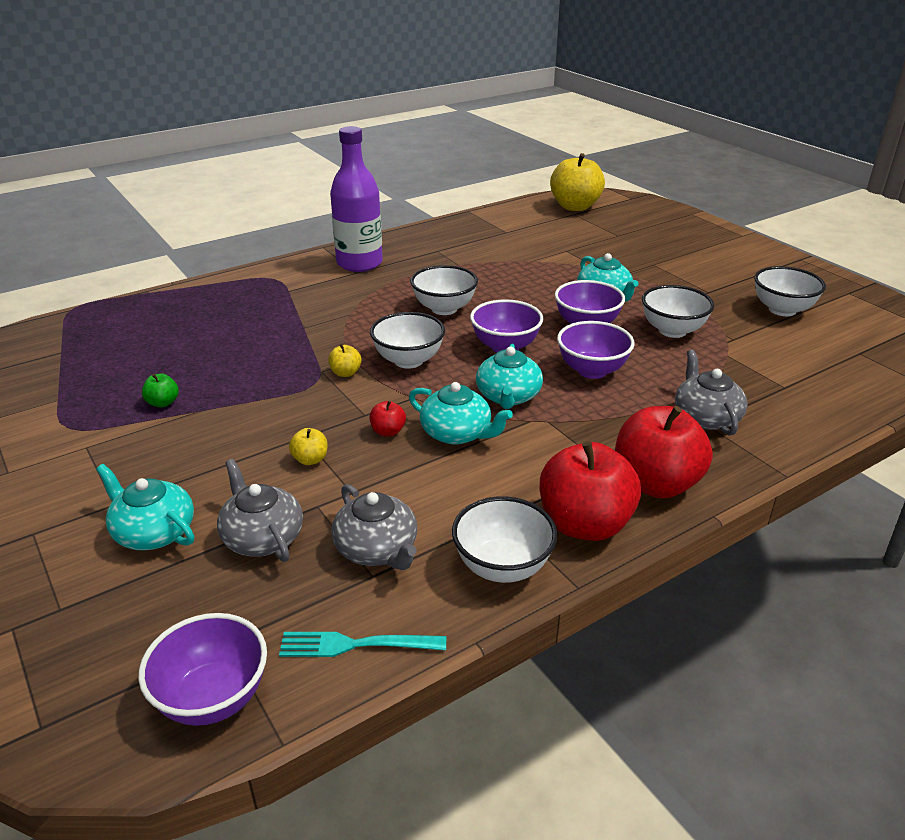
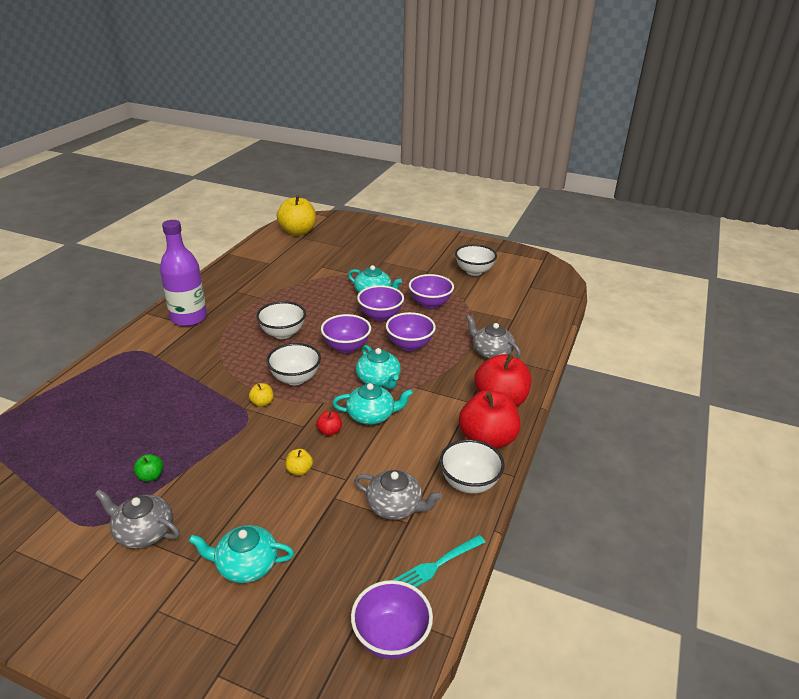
camera: 35 degrees left, 0 degrees up
grey teapot [217,459,303,562] -> grey teapot moved to [95,489,180,548]
white bowl [642,285,714,338] -> purple bowl [409,274,454,309]

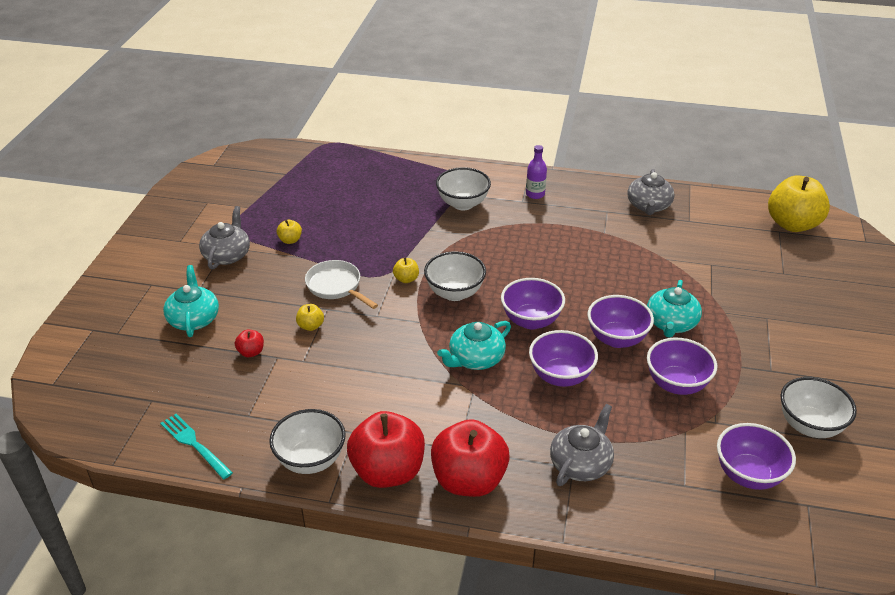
camera: 80 degrees right, 5 degrees up
green apple [134,454,163,482] -> yellow apple [277,220,302,244]
purple bottle [160,220,207,326] -> purple bottle [526,145,547,199], size x0.47
white bowl [256,301,306,339] -> white bowl moved to [436,167,491,210]
red apple [316,411,342,436] -> red apple moved to [235,330,264,357]
turquoise teapot [333,383,413,425] -> none
purple bowl [351,580,433,659] -> purple bowl moved to [717,423,796,490]
grey teapot [354,470,442,520] -> grey teapot moved to [627,169,675,215]
none -> white pan [305,260,378,309]

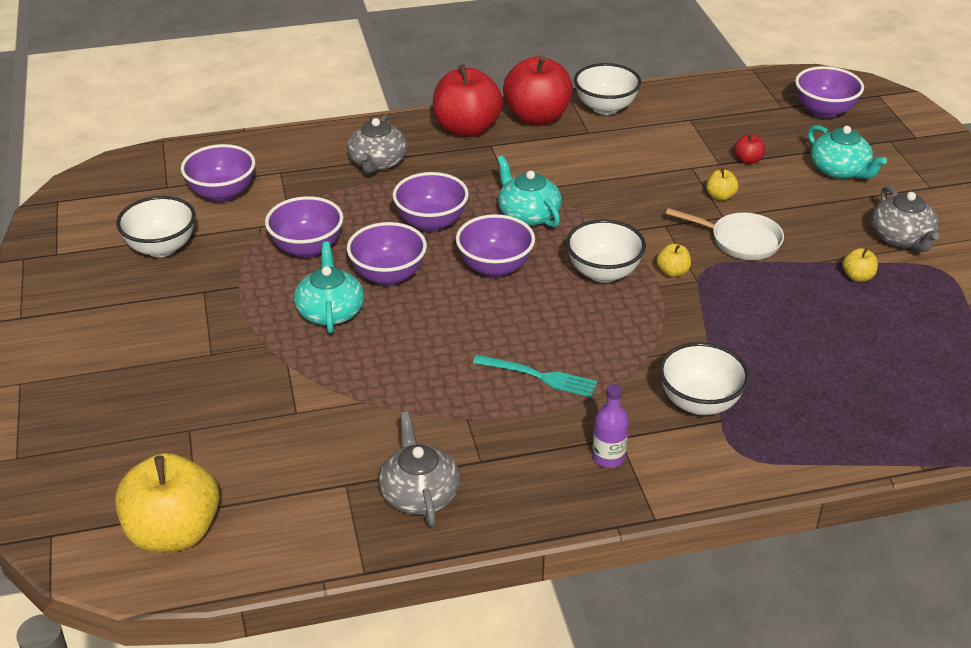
camera: 155 degrees right, 0 degrees up
turquoise fork [160,414,233,479] -> turquoise fork moved to [473,355,597,397]
turquoise teapot [437,321,511,370] -> turquoise teapot turned 60 degrees counterclockwise [497,156,562,227]
none -> purple bowl [795,66,864,119]

